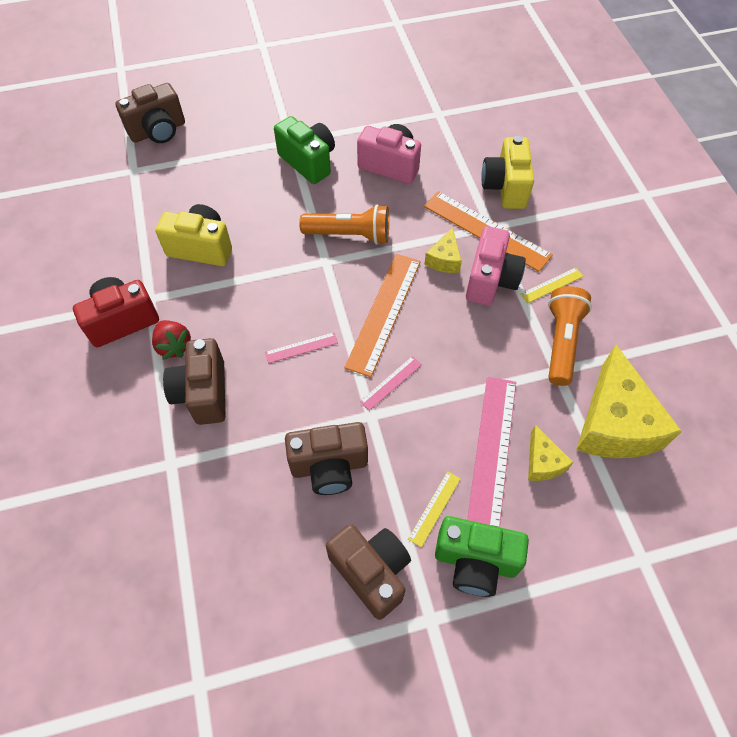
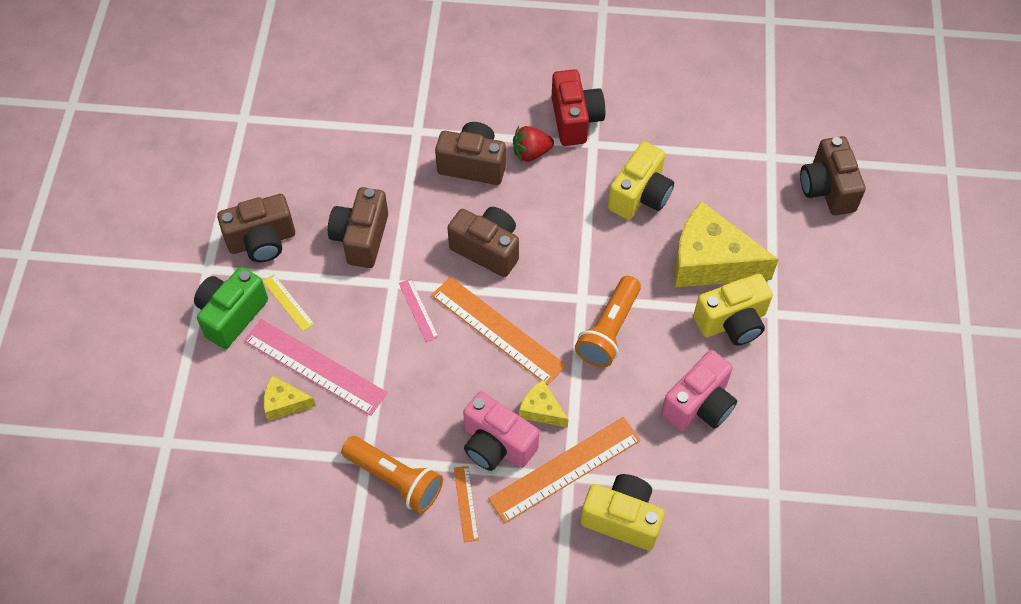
camera: 110 degrees right, 0 degrees up
pink ruler [265,332,338,363] -> brown camera [447,207,519,277]
green camera [274,116,335,184] -> yellow camera [693,274,773,345]
yellow ruler [520,267,583,303] -> orange ruler [454,466,479,542]
yellow cheese [576,345,682,458] -> yellow cheese moved to [674,201,779,287]

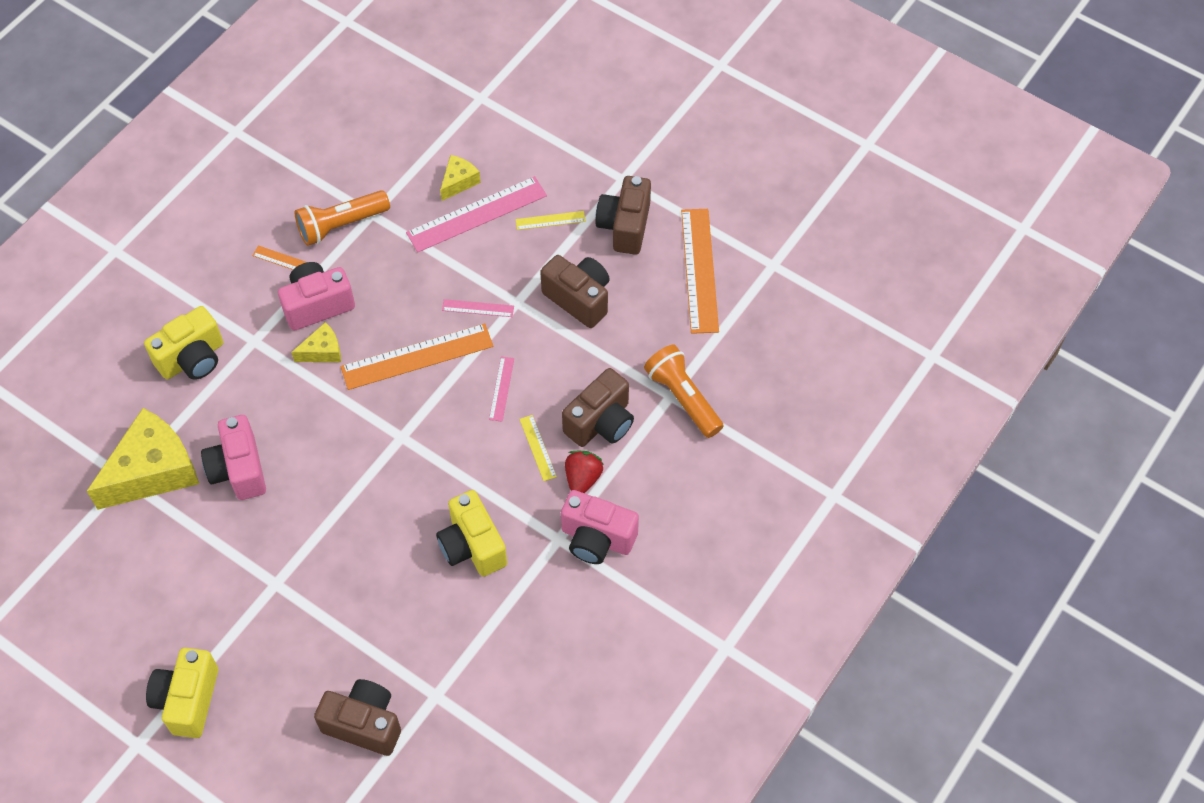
camera: 120 degrees right, 0 degrees up
green camera [194,267,268,349] -> none
brown camera [447,207,519,277] -> pink ruler [489,357,514,422]
orange ruler [488,417,641,523] -> orange ruler moved to [681,209,719,334]
red camera [552,69,605,146] -> pink camera [561,490,639,564]
orange flashlight [575,276,641,368] -> orange flashlight moved to [644,345,724,438]
yellow cheese [674,201,779,287] -> yellow cheese moved to [87,408,199,510]
yellow camera [693,274,773,345] -> yellow camera moved to [146,648,218,738]
none -> yellow ruler [519,415,557,481]

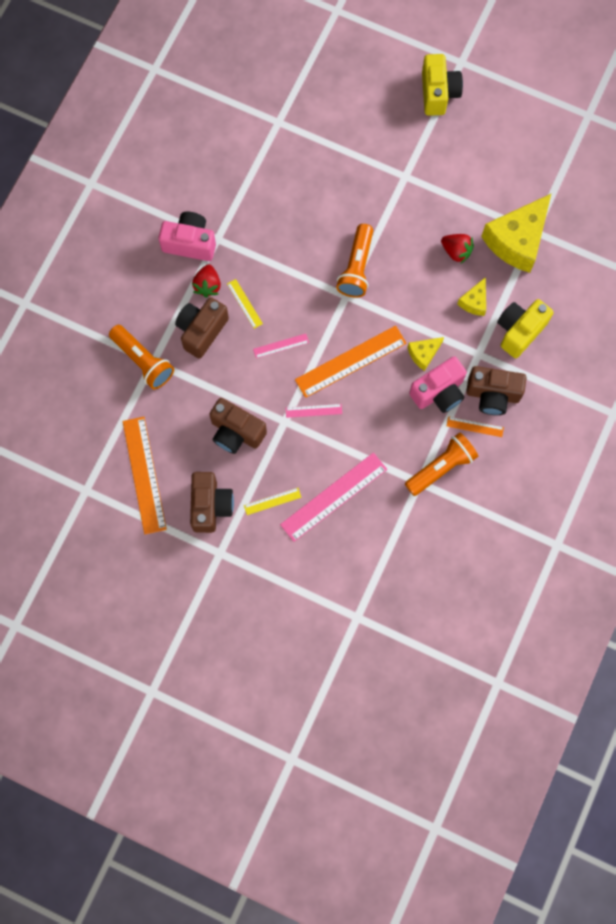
camera: 170 degrees right, 15 degrees up
pink camera [201,415,266,500] -> red strawberry [441,234,474,264]
brown camera [314,679,401,756] -> brown camera moved to [466,366,526,415]
yellow camera [436,490,507,577] -> none
yellow cheese [440,155,481,201] -> yellow cheese moved to [457,277,486,316]
pink ruler [489,357,514,422] -> pink ruler turned 75 degrees clockwise [253,334,309,358]
none -> orange flashlight [336,224,373,298]

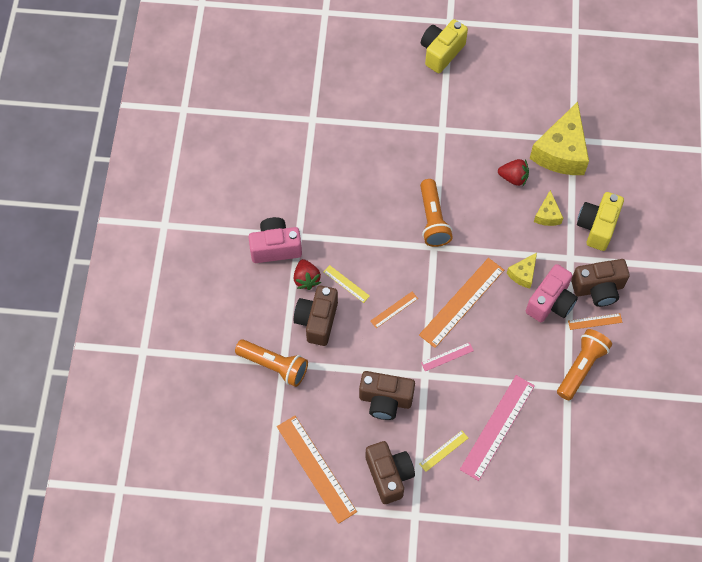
camera: 20 degrees left, 10 degrees down
pink ruler [253,334,309,358] -> orange ruler [370,292,418,328]
yellow camera [422,54,463,116] -> yellow camera turned 120 degrees counterclockwise [421,19,468,73]

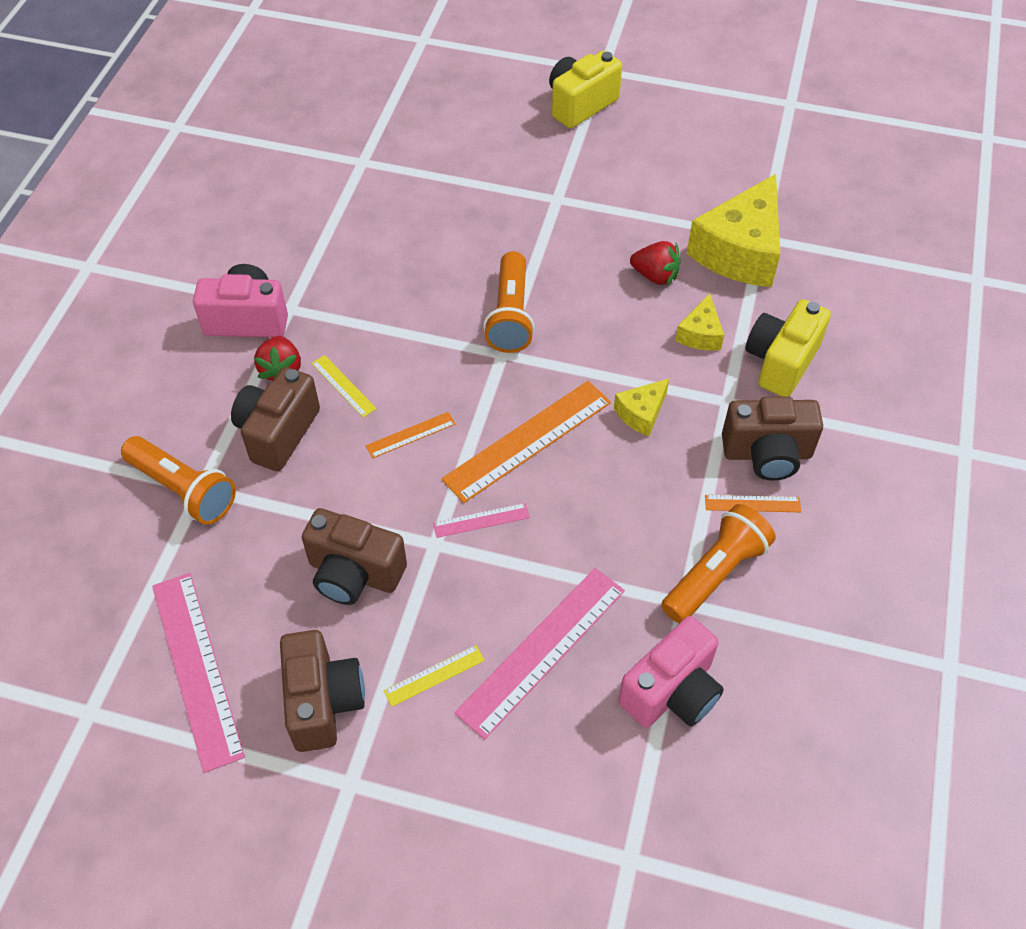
camera: 10 degrees right, 10 degrees down
orange ruler [277,416,357,524] -> pink ruler [152,573,245,773]
pink camera [526,264,578,322] -> pink camera moved to [618,616,724,728]

